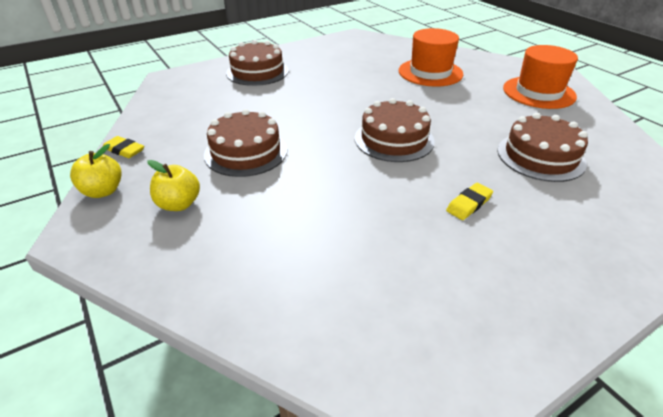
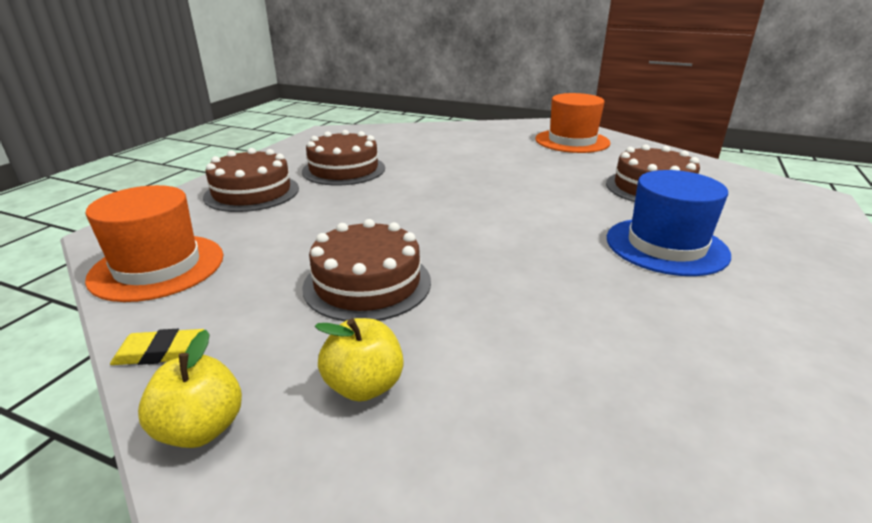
camera: 35 degrees left, 10 degrees down
brown cake [355,98,434,162] -> brown cake moved to [302,130,385,185]
orange hat [399,28,463,87] -> orange hat moved to [85,185,223,302]
yellow eraser [446,183,493,220] -> blue hat [607,170,731,276]

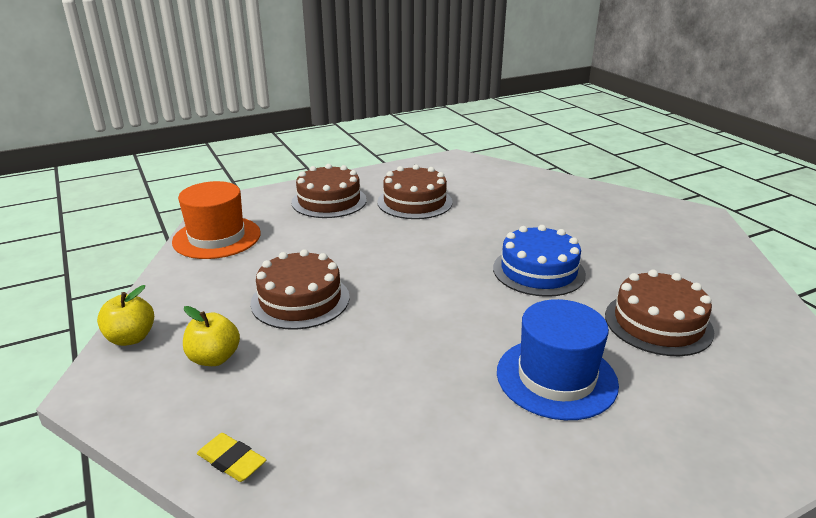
camera: 40 degrees right, 0 degrees up
yellow eraser [110,329,204,365] -> yellow eraser moved to [197,433,266,482]
orange hat [535,93,610,153] -> none
none -> blue cake [493,225,586,297]

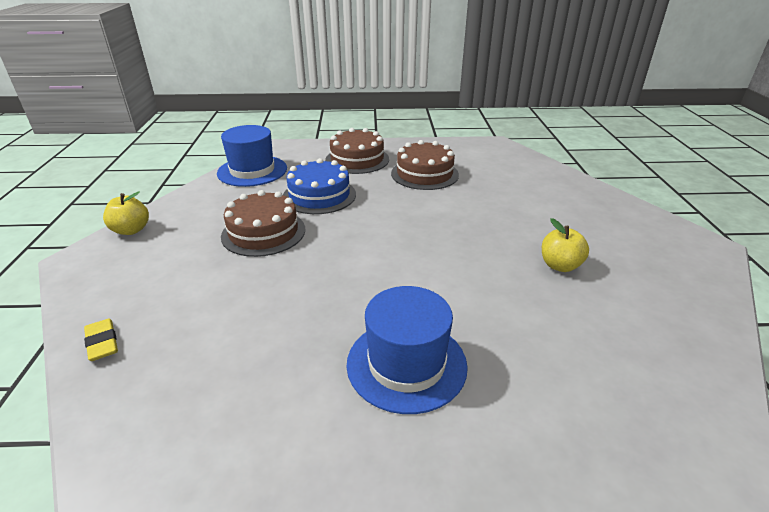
camera: 25 degrees right, 5 degrees up
orange hat [172,181,261,259] -> blue hat [217,125,287,187]
yellow apple [183,306,240,366] -> yellow apple moved to [542,218,589,272]
blue cake [493,225,586,297] -> blue cake moved to [283,158,356,214]
brown cake [605,269,714,356] -> none

